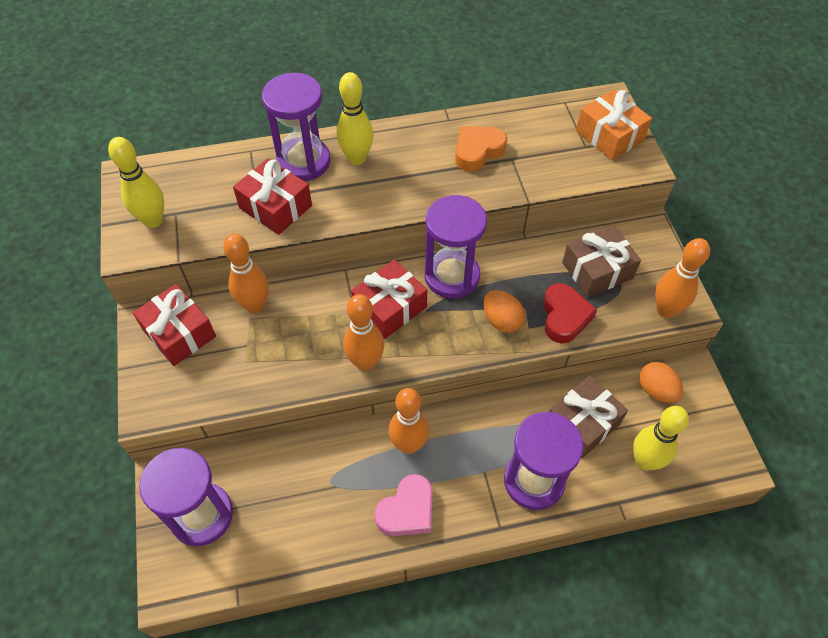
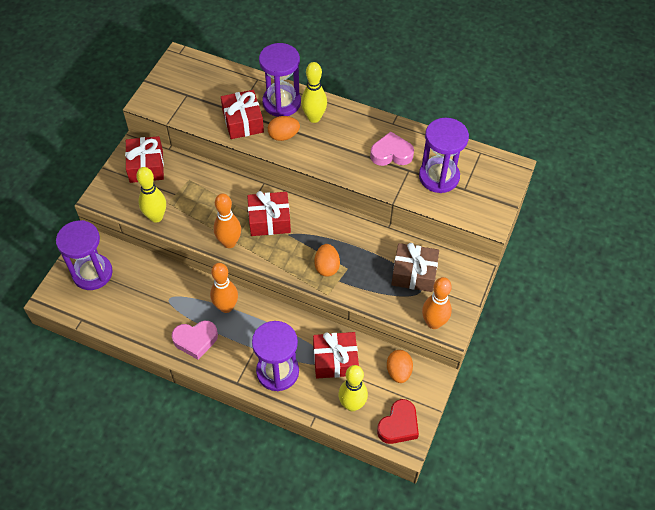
camera: 35 degrees right, 0 degrees up
yellow bowling pin [108,137,164,228] -> yellow bowling pin moved to [136,167,166,223]
orange bowling pin [223,233,269,314] -> none
purple hourglass [425,195,487,299] -> purple hourglass moved to [419,118,469,193]
orange heart [455,126,507,171] -> pink heart [370,132,414,166]
red heart [543,283,597,344] -> red heart moved to [377,399,419,444]
brown gift [549,376,628,458] -> red gift [313,332,359,379]
orange gift [576,90,652,160] -> none
none -> orange egg [268,116,300,141]

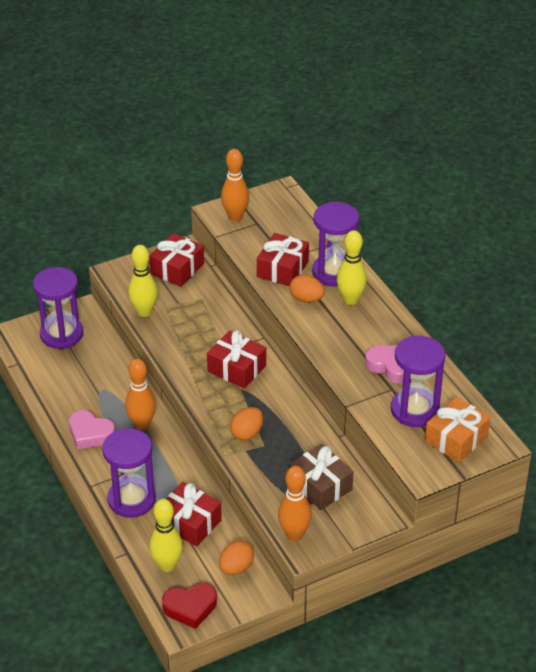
camera: 40 degrees right, 15 degrees down
orange bowling pin [214,193,241,248] -> orange bowling pin moved to [221,149,249,221]
none -> orange gift [425,397,491,462]

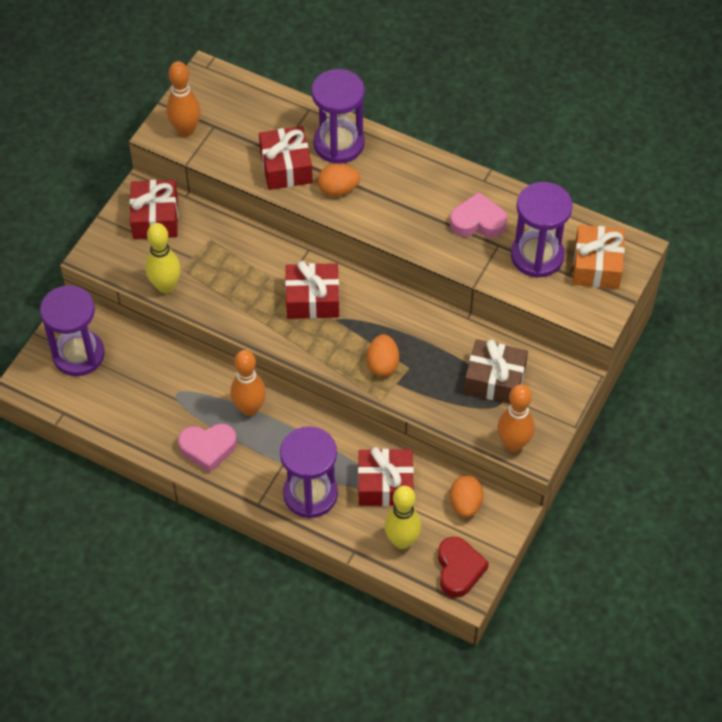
camera: 35 degrees left, 15 degrees up
red heart [162,583,217,629] -> red heart turned 45 degrees counterclockwise [438,537,489,598]
yellow bowling pin [337,230,367,305] -> none

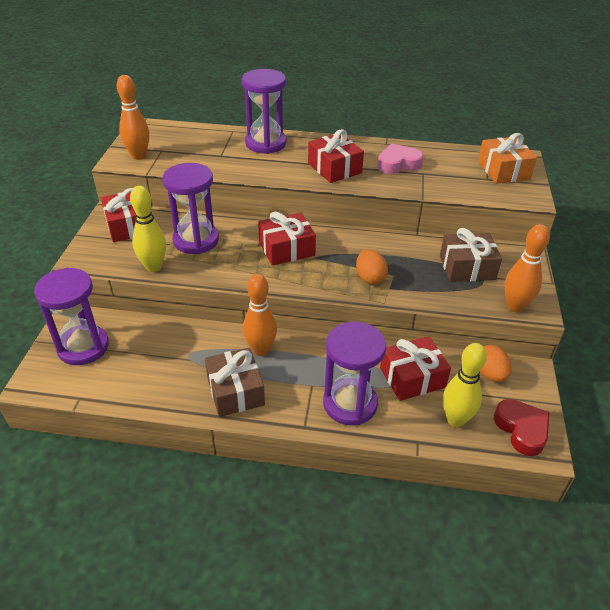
camera: 20 degrees left, 15 degrees down
pink heart [178,424,237,473] -> brown gift [205,348,265,417]
red gift [259,126,313,190] -> red gift moved to [308,129,364,183]
orange egg [318,164,360,196] -> none
purple hourglass [511,182,573,278] -> purple hourglass moved to [163,163,219,254]

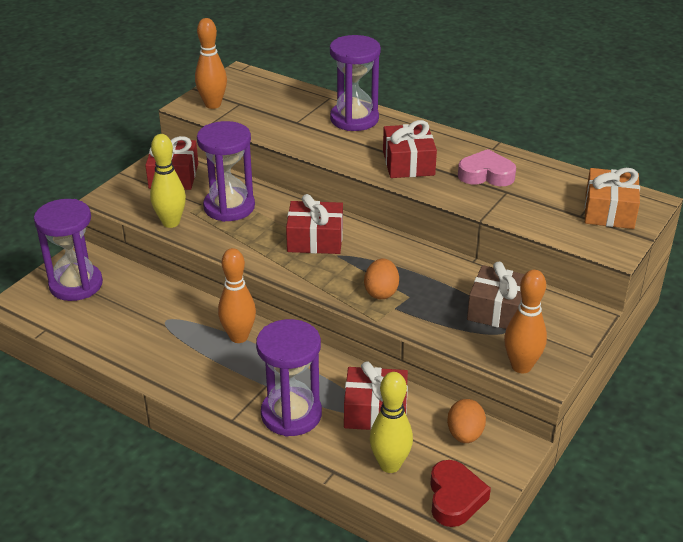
camera: 25 degrees right, 5 degrees down
brown gift [205,348,265,417] -> none

